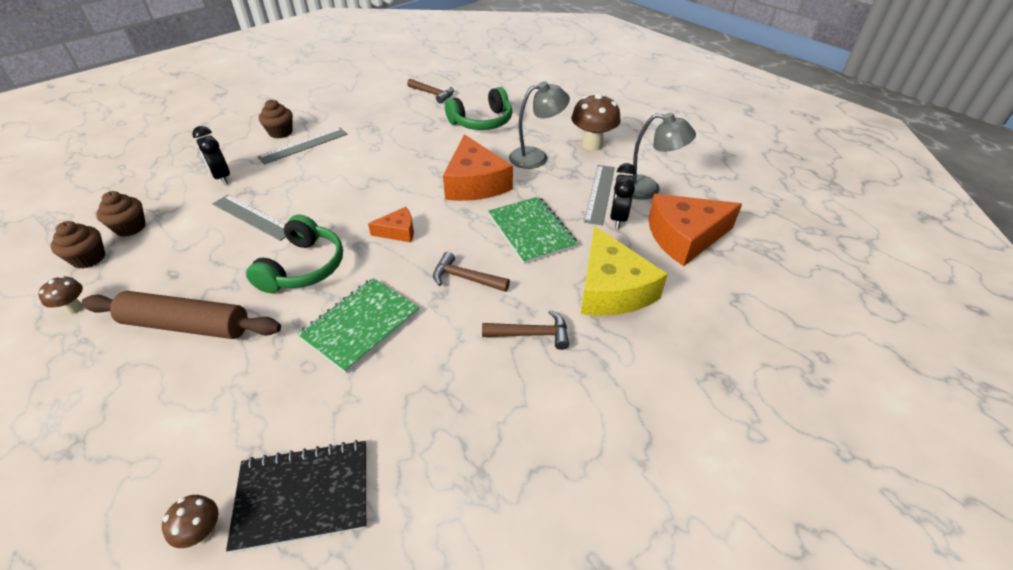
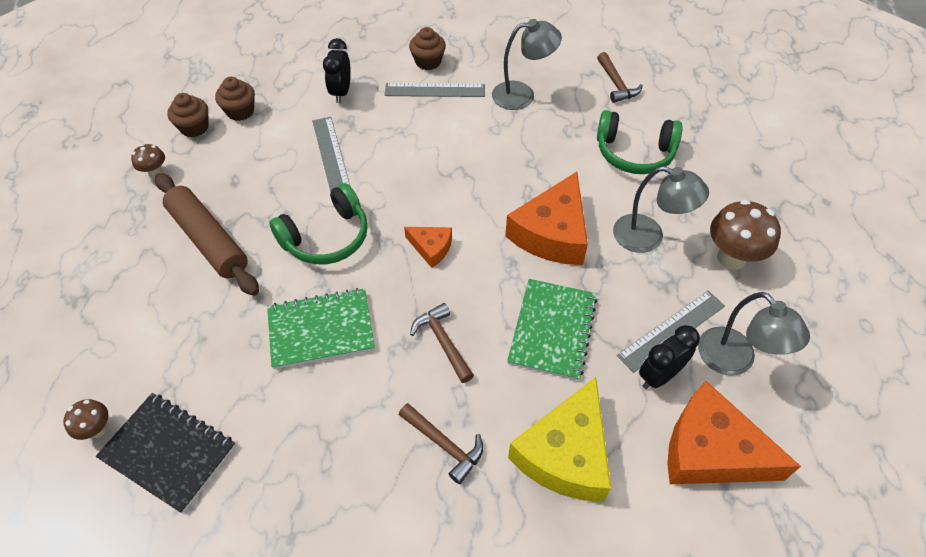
camera: 40 degrees right, 10 degrees up
none -> grey lamp [492,19,562,110]

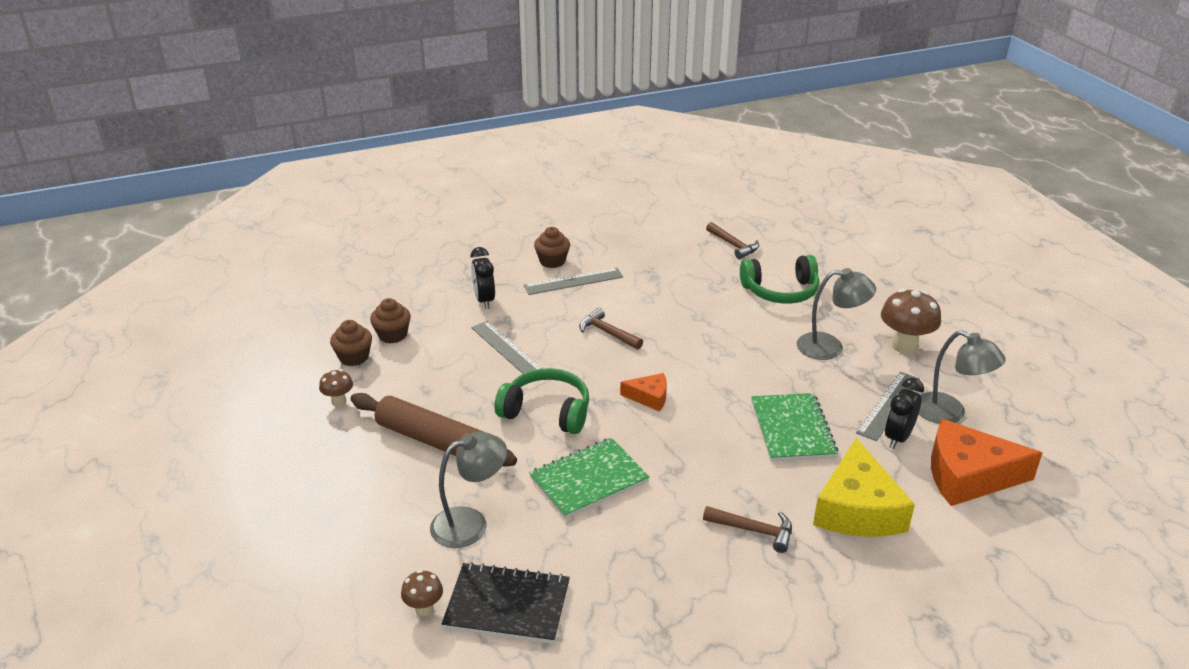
camera: 20 degrees left, 20 degrees down
green headphones [269,183,368,265] -> green headphones turned 105 degrees counterclockwise [495,368,589,434]
brown hammer [410,303,474,383] -> brown hammer moved to [579,308,643,350]
grey lamp [492,19,562,110] -> grey lamp moved to [430,432,507,548]
orange cheese [505,172,588,265] -> none

